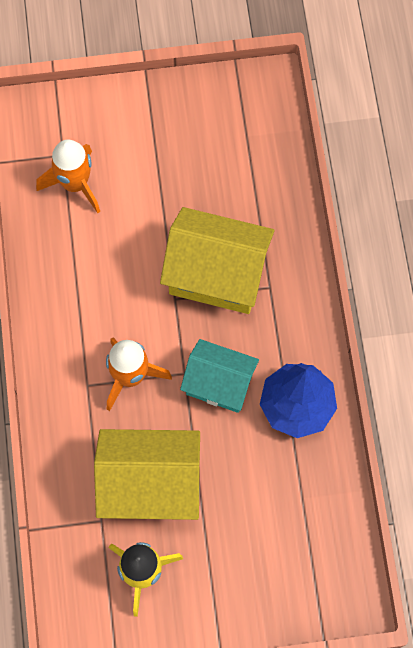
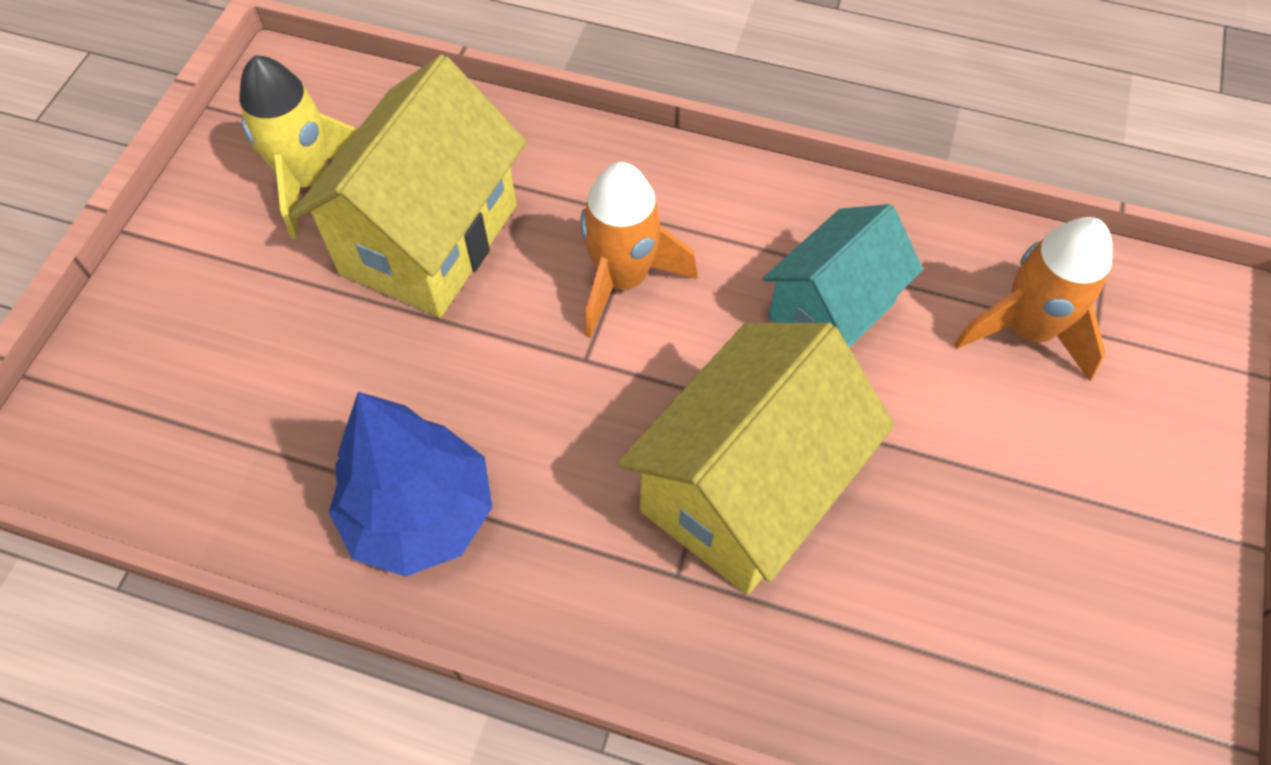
camera: 115 degrees right, 10 degrees down
turquoise house [180,339,259,413] -> turquoise house moved to [763,204,923,347]

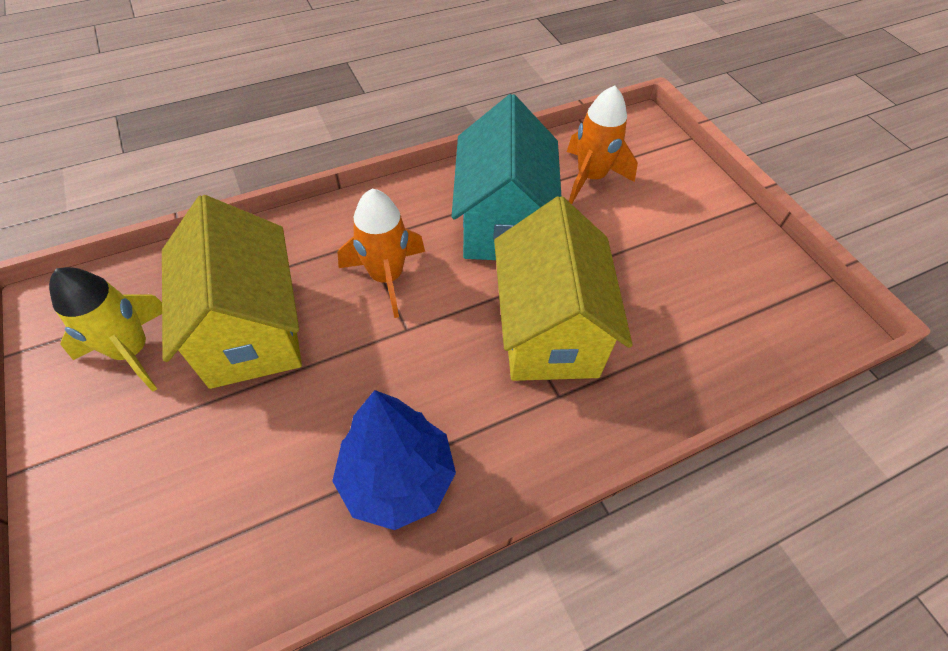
camera: 45 degrees left, 5 degrees down
turquoise house [763,204,923,347] -> turquoise house [451,94,561,260], size x1.53

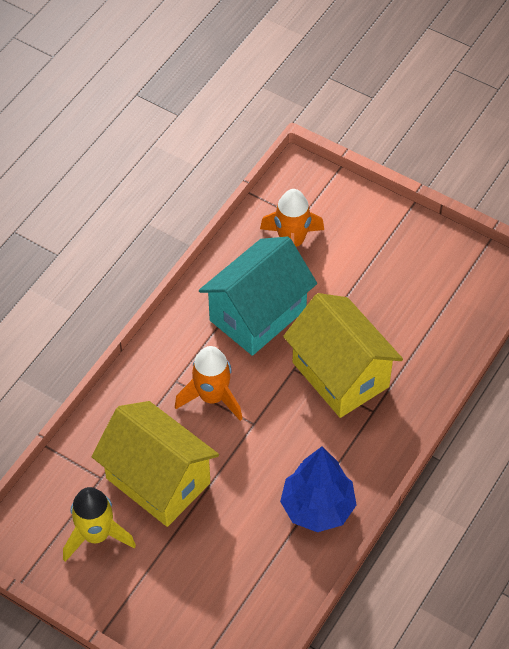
camera: 30 degrees left, 0 degrees up
turquoise house [451,94,561,260] -> turquoise house turned 75 degrees clockwise [199,236,317,356]

